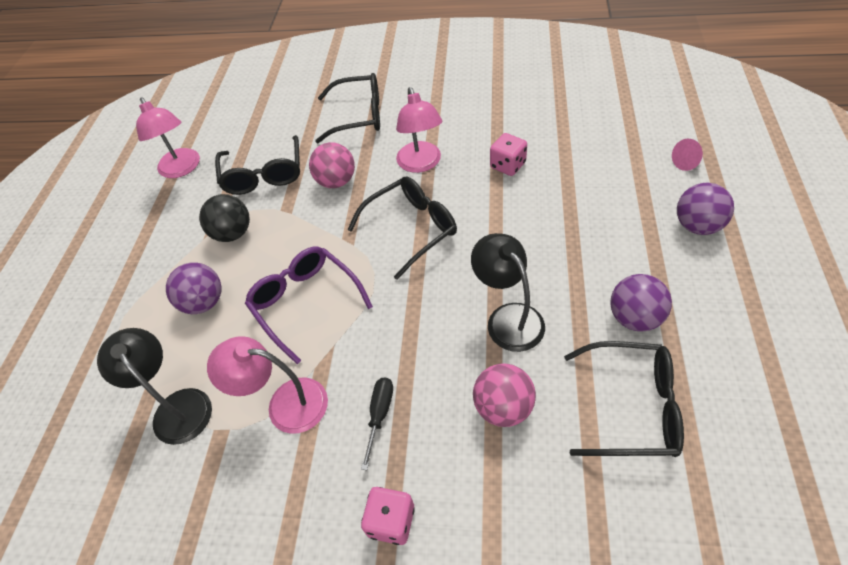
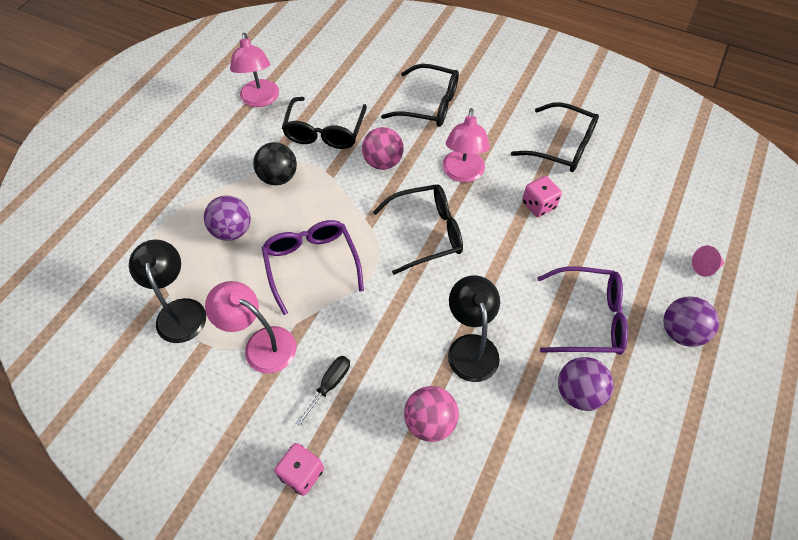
camera: 15 degrees right, 5 degrees up
black glasses [564,341,684,457] -> black glasses moved to [511,102,599,172]
none -> purple glasses [537,267,628,355]

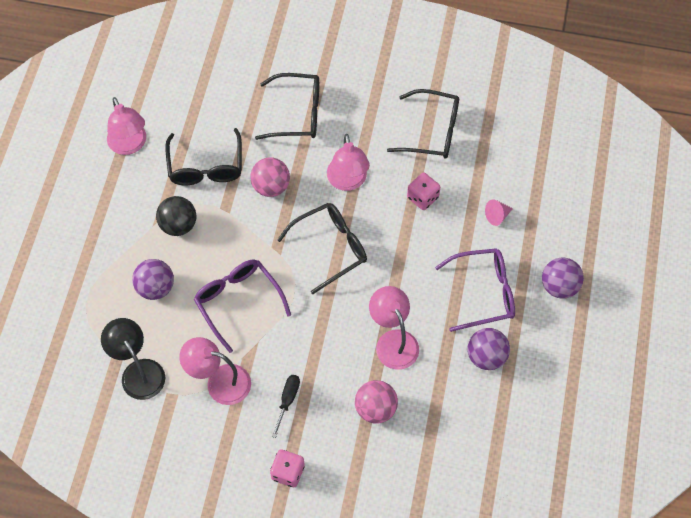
camera: 15 degrees left, 5 degrees up
black lamp [448,275,500,382] -> pink lamp [369,286,419,370]
pink cone [692,246,724,277] -> pink cone moved to [485,199,513,226]

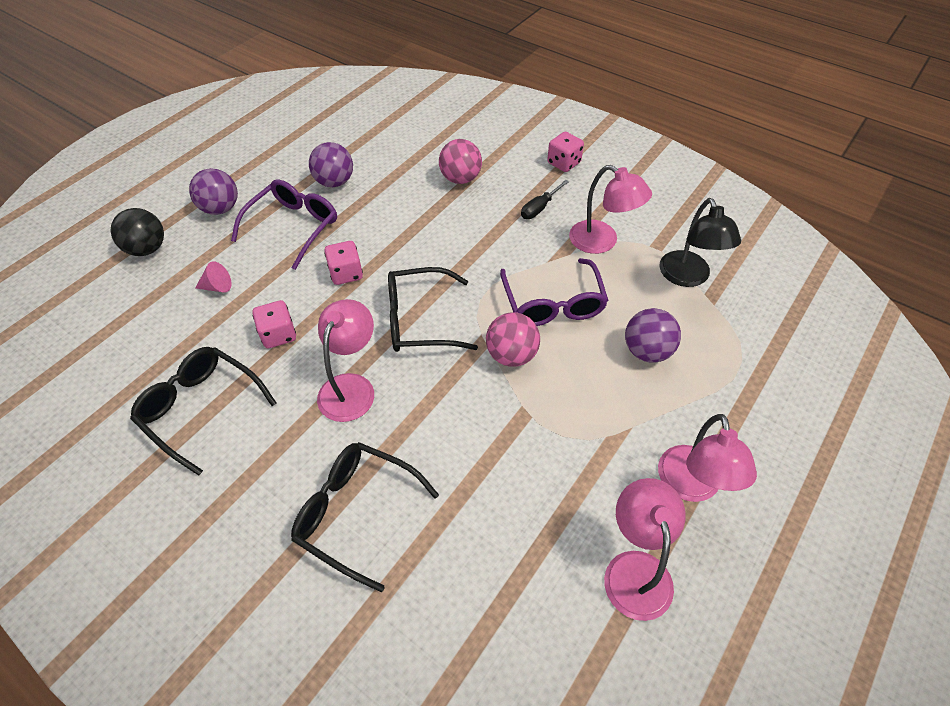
camera: 155 degrees left, 10 degrees down
black ball [156,196,197,236] -> black ball moved to [111,208,164,256]
black glasses [165,128,242,185] -> none
pink ball [250,158,290,197] -> pink ball moved to [486,312,540,367]
pink lamp [369,286,419,370] -> pink lamp moved to [658,414,757,502]
purple glasses [435,248,515,332] -> purple glasses turned 105 degrees clockwise [231,179,337,270]
none -> pink dice [324,241,363,285]

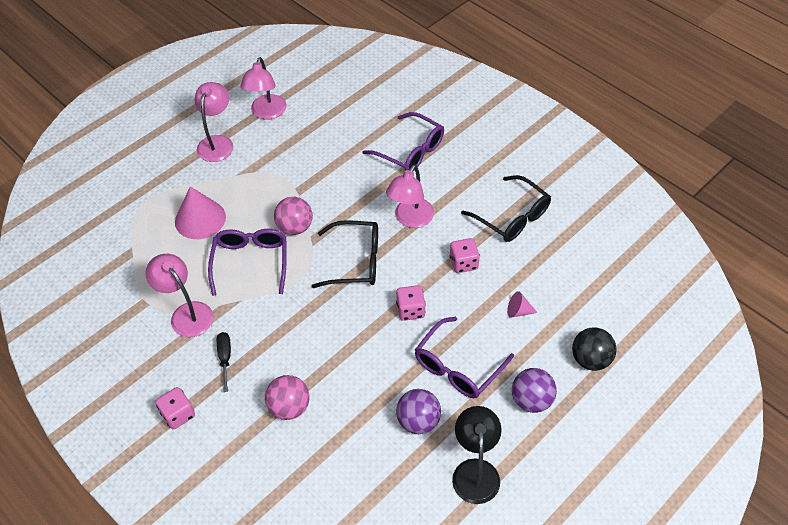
camera: 170 degrees left, 0 degrees up
black glasses [291,442,439,592] -> purple glasses [363,112,444,171]
black screwdriver [521,180,569,219] -> black screwdriver turned 60 degrees counterclockwise [217,332,231,392]
purple ball [625,308,681,363] -> pink cone [175,186,226,239]
black lamp [659,198,741,287] -> black lamp moved to [452,406,502,504]

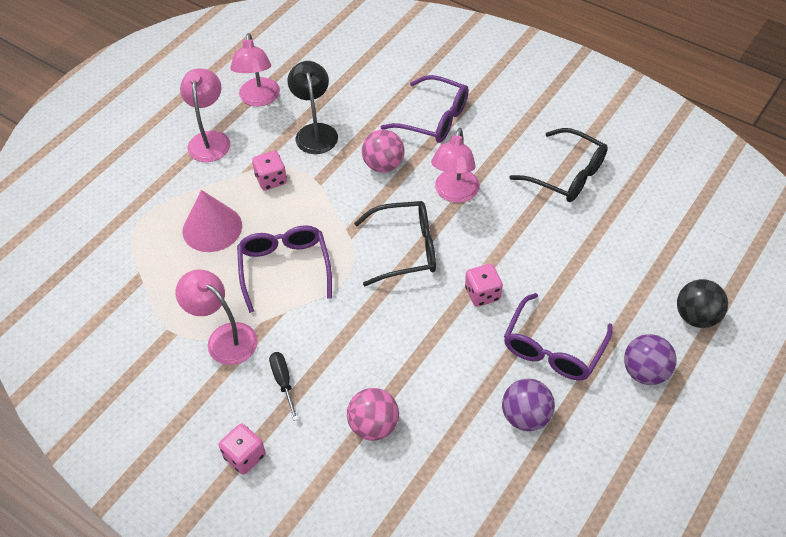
camera: 10 degrees left, 0 degrees up
pink ball [274,197,313,235] -> pink ball moved to [362,130,405,173]
pink dice [450,238,480,273] -> pink dice moved to [252,151,287,191]
black lamp [452,406,502,504] -> black lamp moved to [287,61,338,154]
pink cone [507,291,538,318] -> none

